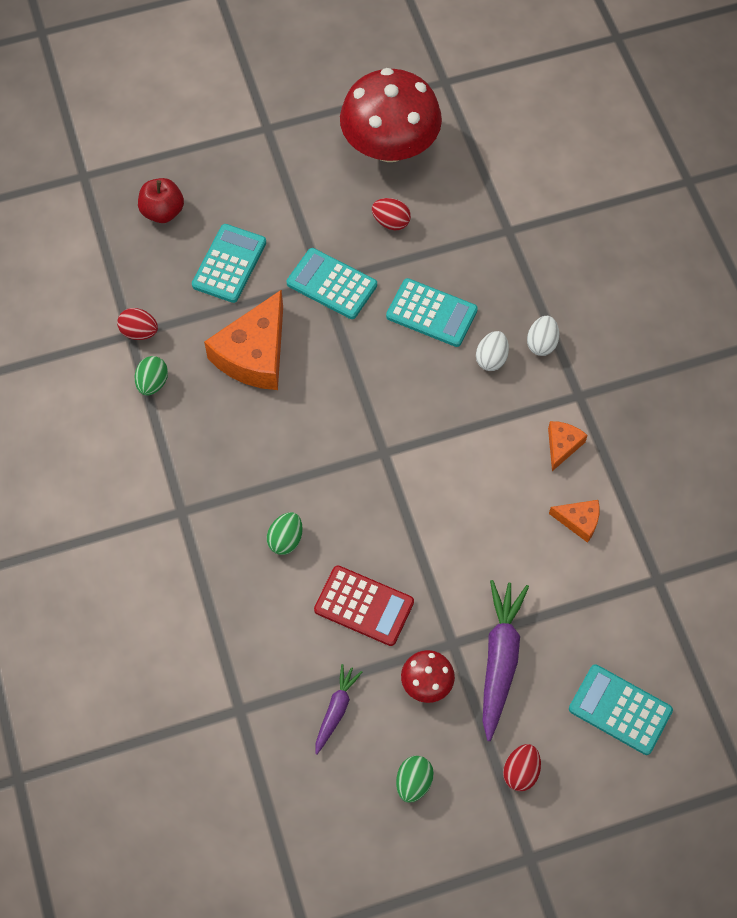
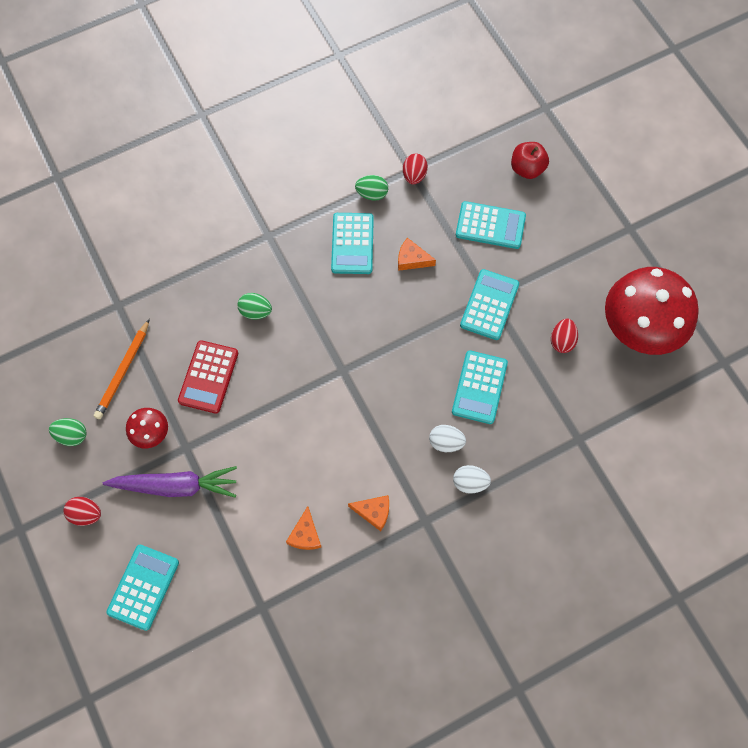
camera: 80 degrees right, 5 degrees up
orange cheese [204,290,283,390] -> orange cheese [398,238,436,271], size x0.48
purple carrot [315,664,362,755] -> orange pencil [94,319,150,419]
none -> turquoise calculator [331,213,374,274]

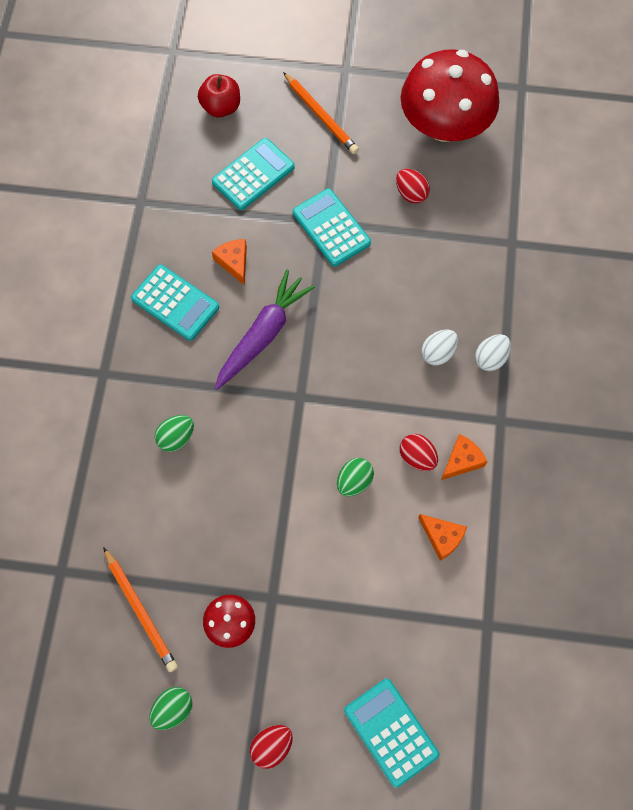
camera: 55 degrees left, 0 degrees up
purple carrot [103,466,237,497] -> purple carrot moved to [215,269,315,390]
red calculator [178,340,238,414] -> none
green egg [355,175,388,201] -> green egg moved to [337,458,374,496]
orange cheese [398,238,436,271] -> orange cheese turned 105 degrees clockwise [212,239,247,285]
red egg [403,154,428,184] -> red egg moved to [400,434,438,471]
turquoise calculator [452,350,508,424] -> none
none -> orange pencil [283,72,359,154]

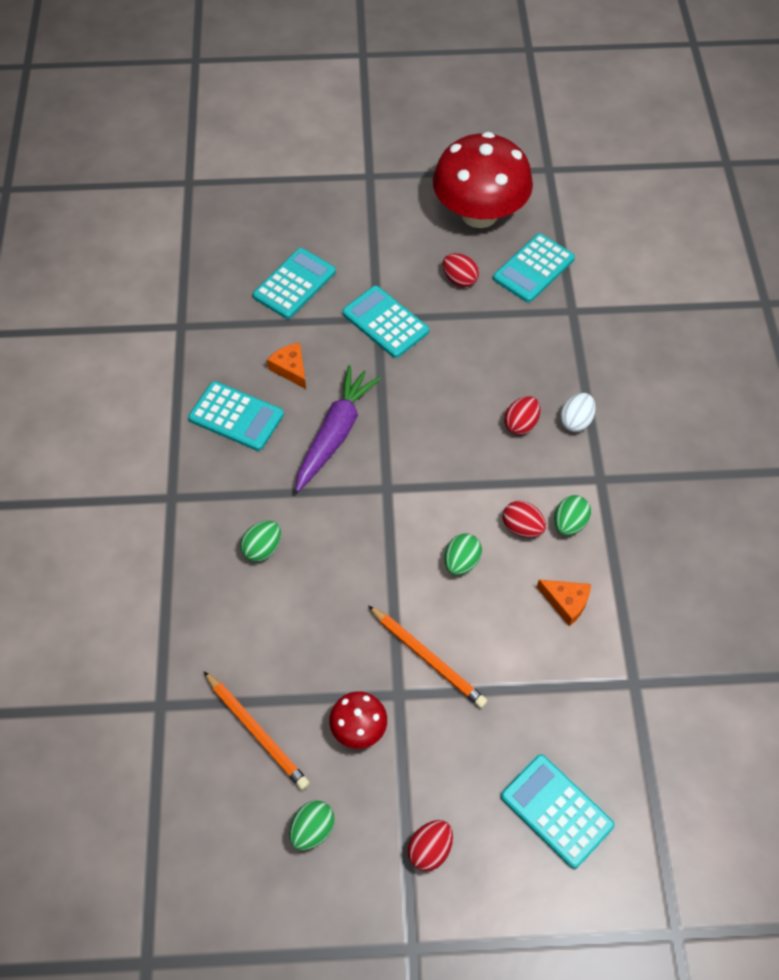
camera: 10 degrees left, 10 degrees down
red apple [198,74,240,118] -> none
orange pencil [283,72,359,154] -> orange pencil moved to [368,605,487,708]
white egg [422,330,458,366] -> red egg [504,396,540,435]
orange cheese [441,434,487,480] -> green egg [554,495,591,535]
none -> turquoise calculator [493,233,575,303]

